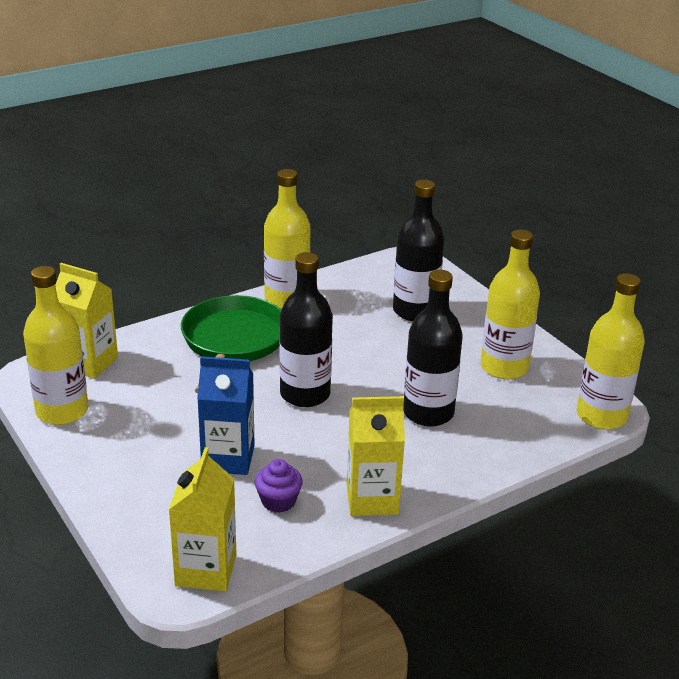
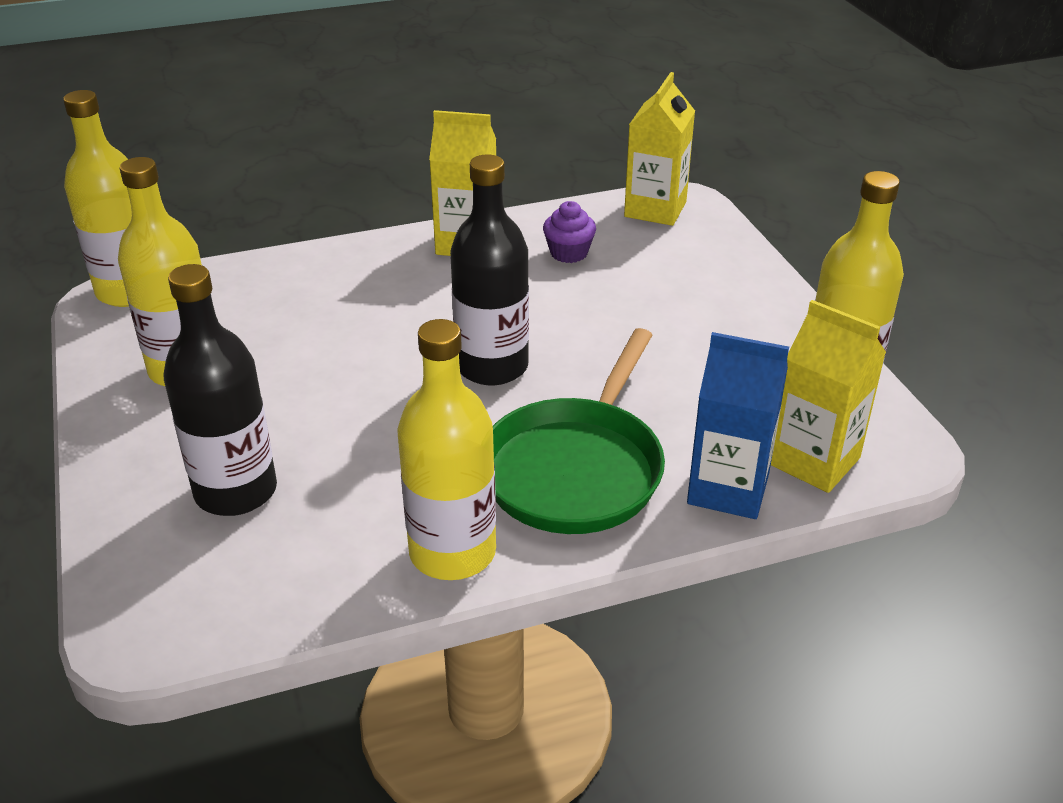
camera: 165 degrees left, 5 degrees up
blue carton [197,356,255,475] -> blue carton moved to [687,332,789,519]
black bottle [403,270,463,427] -> none

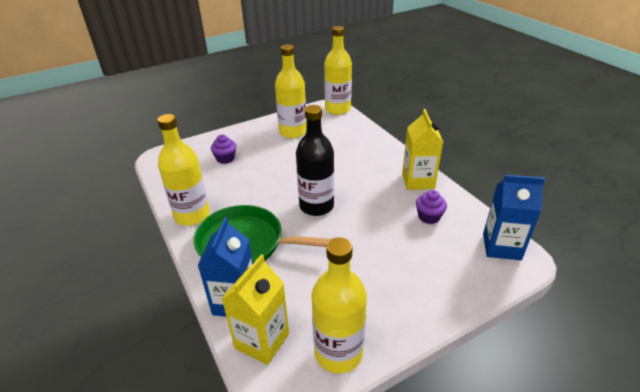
camera: 80 degrees right, 0 degrees up
black bottle [163,264,277,516] -> purple cupcake [211,135,236,164]
yellow carton [624,72,695,226] -> blue carton [483,175,545,260]

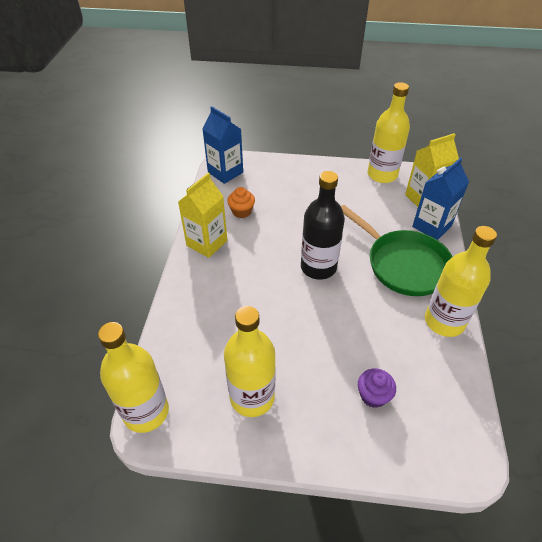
camera: 145 degrees left, 10 degrees up
purple cupcake [416,190,447,224] -> orange cupcake [227,187,255,218]

